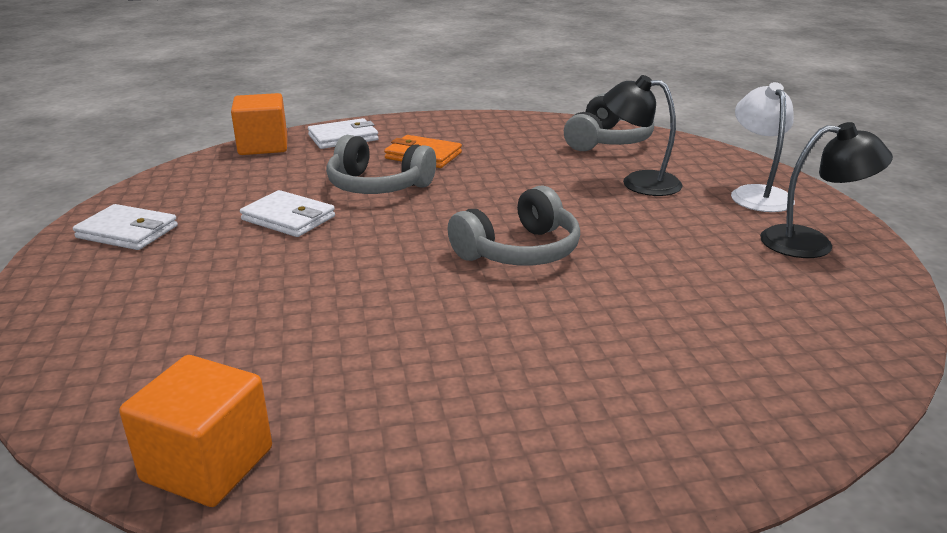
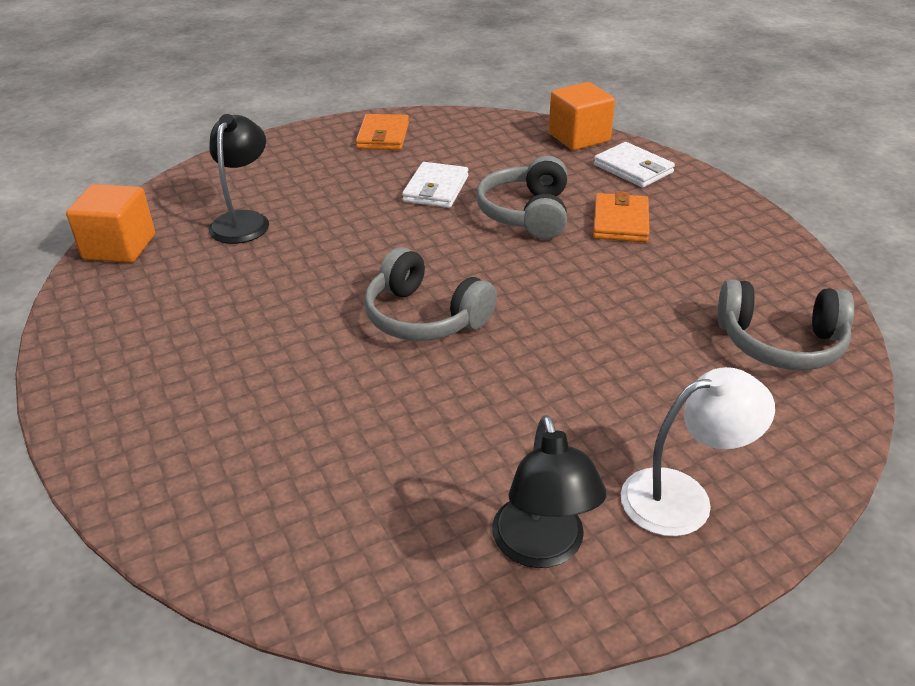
camera: 75 degrees right, 10 degrees up
white wallet [73,204,178,250] -> orange wallet [356,114,409,150]
black lamp [603,75,683,196] -> black lamp moved to [209,114,269,244]

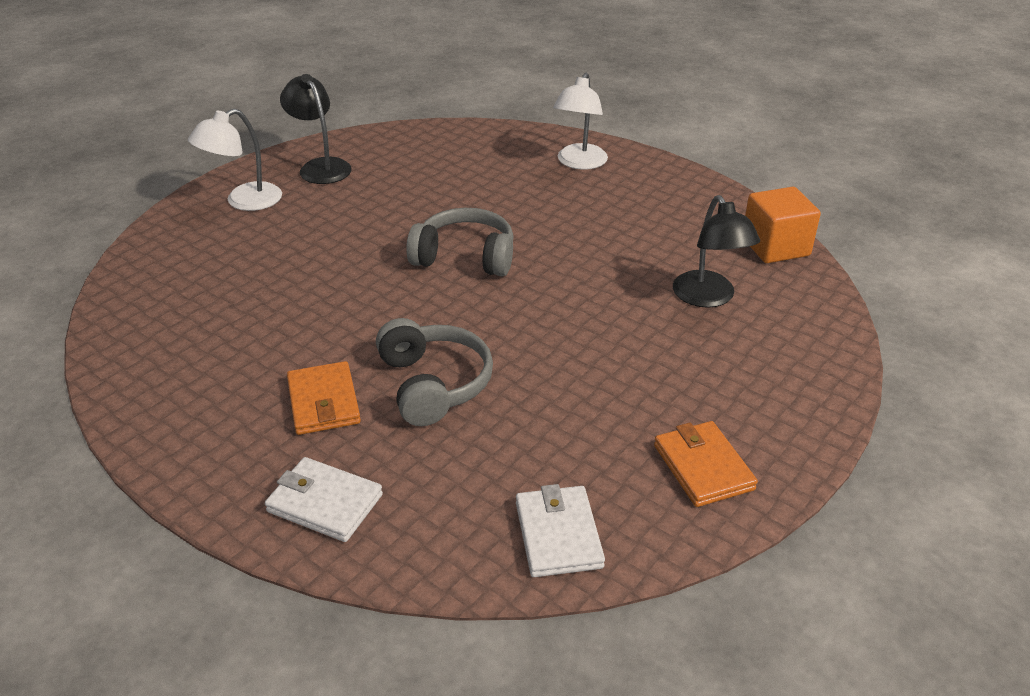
camera: 155 degrees right, 0 degrees up
white wallet [402,162,468,208] -> white wallet moved to [516,484,605,577]
orange cube [549,82,615,150] -> none
grey headphones [717,279,854,370] -> none
none -> white lamp [553,73,608,170]

